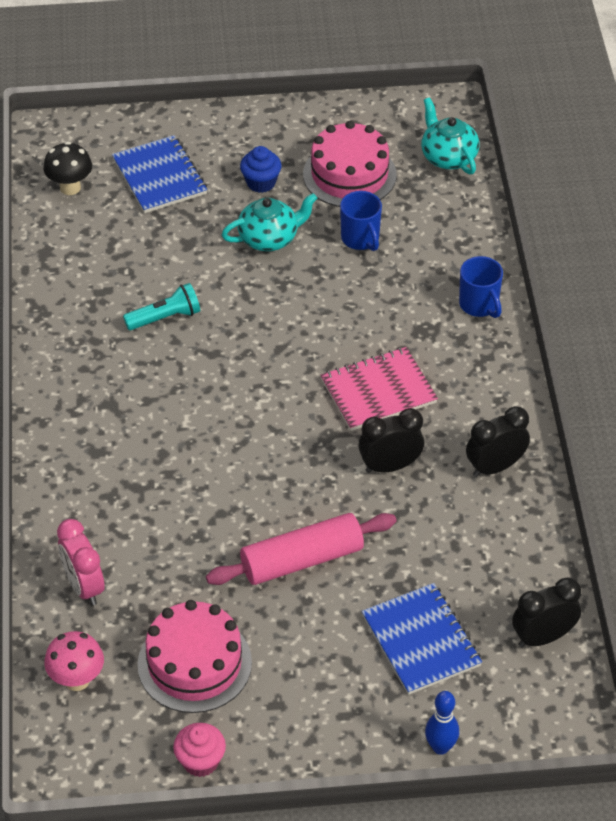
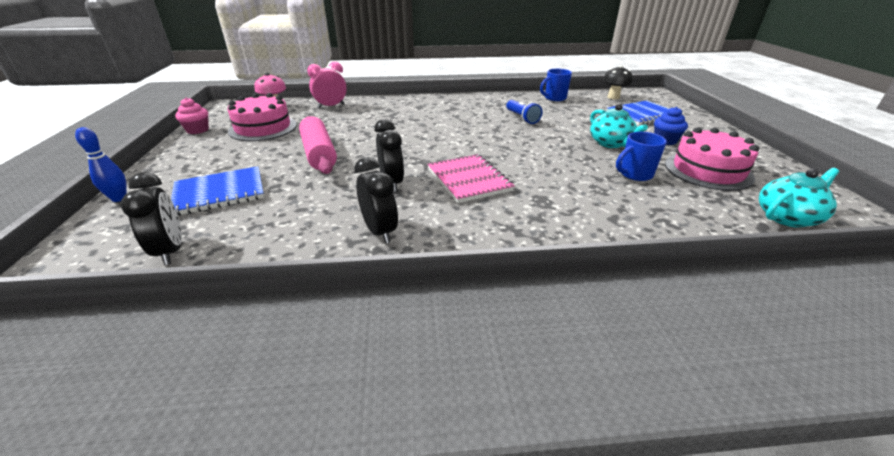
camera: 90 degrees right, 15 degrees down
turquoise flashlight [123,283,200,330] -> blue flashlight [506,100,542,124]
blue mug [459,256,503,318] -> blue mug moved to [540,69,572,101]

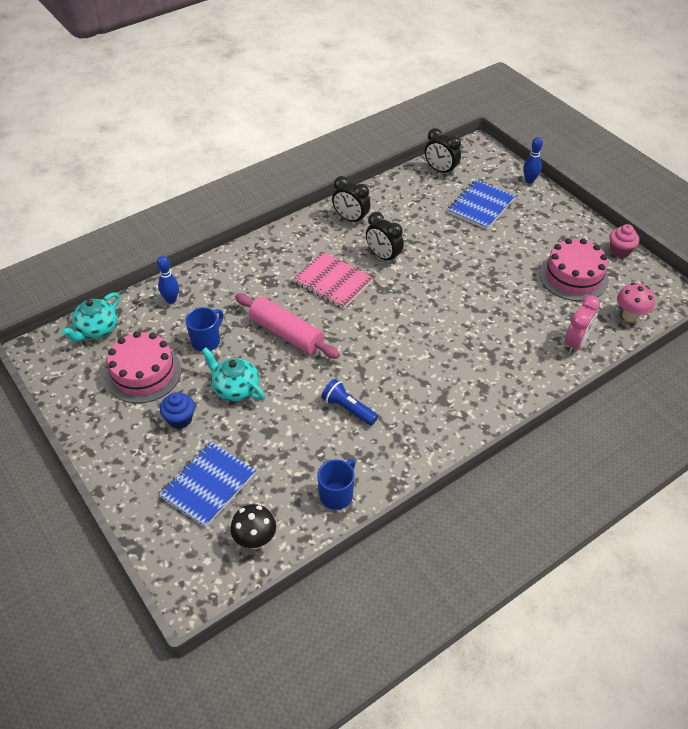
camera: 150 degrees right, 15 degrees up
pink rolling pin [299,116,337,174] -> pink rolling pin moved to [235,293,340,359]
none -> blue bowling pin [157,256,179,304]

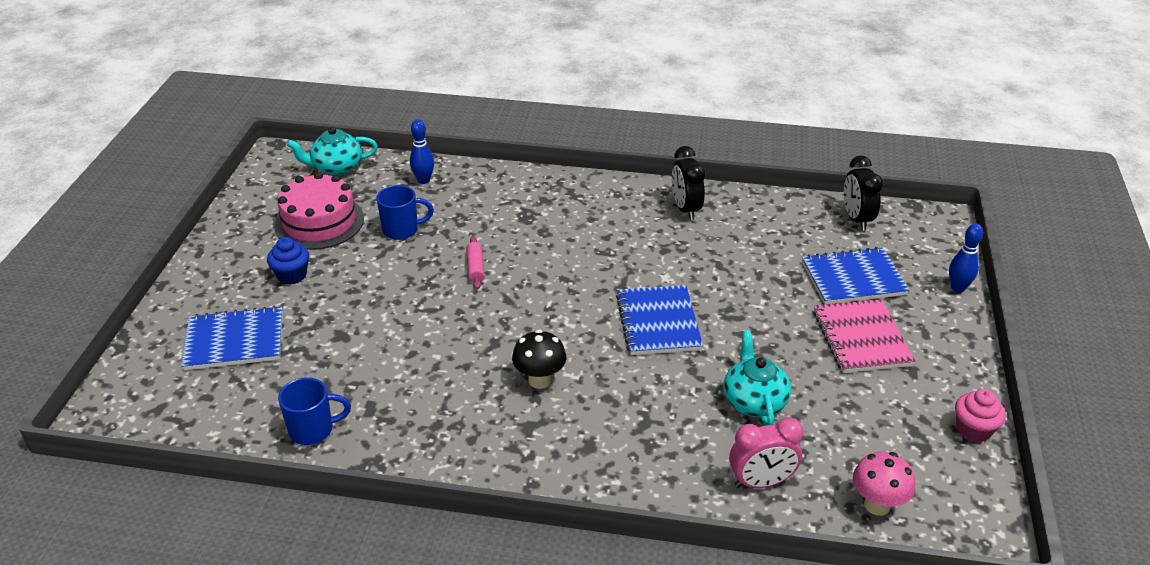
camera: 45 degrees right, 10 degrees down
turquoise teapot [202,347,264,401] -> turquoise teapot moved to [723,330,791,426]
black mushroom [230,504,276,549] -> black mushroom moved to [512,330,566,389]
pink rolling pin [235,293,340,359] -> pink rolling pin [466,236,484,290], size x0.48
pink notebook [293,252,373,309] -> pink notebook moved to [813,299,916,373]
blue flashlight [321,379,378,425] -> none
black clock [366,212,404,264] -> none
pink cake [540,238,609,301] -> none
none -> blue notebook [616,285,703,355]

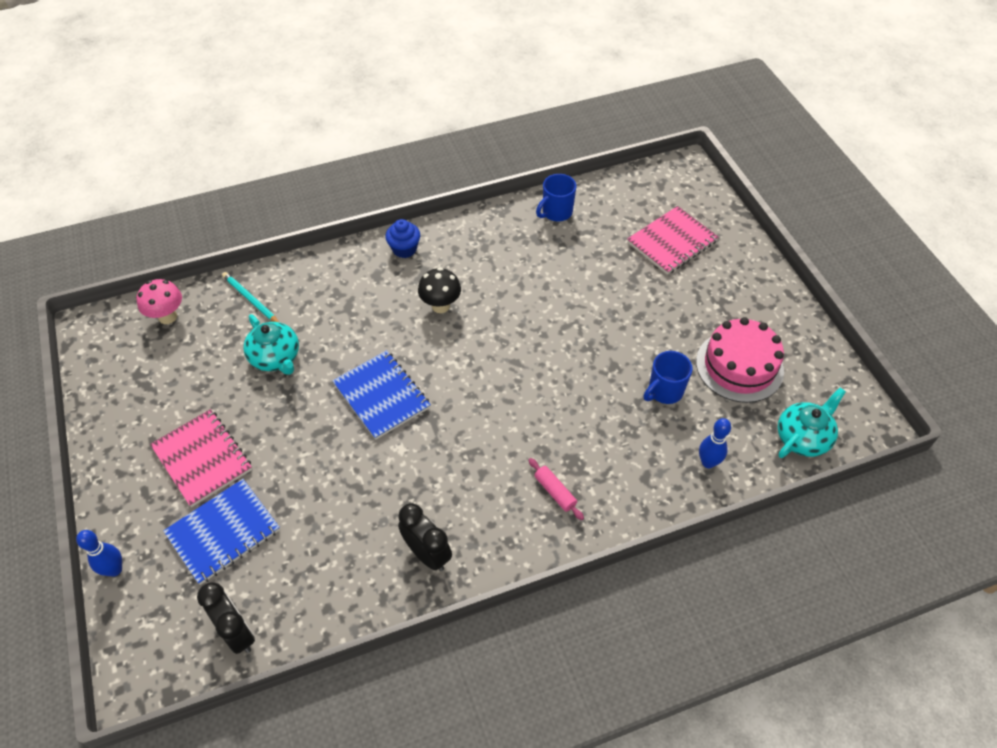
camera: 150 degrees right, 15 degrees up
blue notebook [181,306,283,370] -> pink notebook [627,206,719,275]
blue cupcake [267,237,309,284] -> blue cupcake moved to [385,219,420,258]
pink rolling pin [466,236,484,290] -> pink rolling pin moved to [529,458,584,520]
pink clock [729,417,804,488] -> turquoise pencil [222,272,279,322]
pink cupcake [955,389,1006,443] -> none

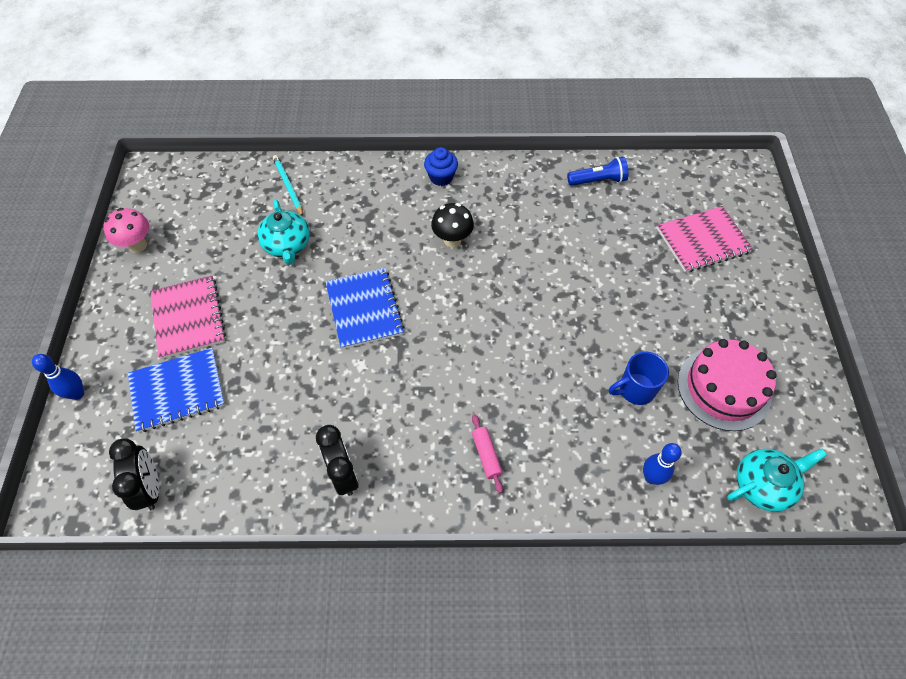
camera: 20 degrees right, 5 degrees up
pink mushroom [136,279,182,324] -> pink mushroom moved to [103,208,149,253]
blue mug [536,174,576,221] -> blue flashlight [567,157,628,186]

